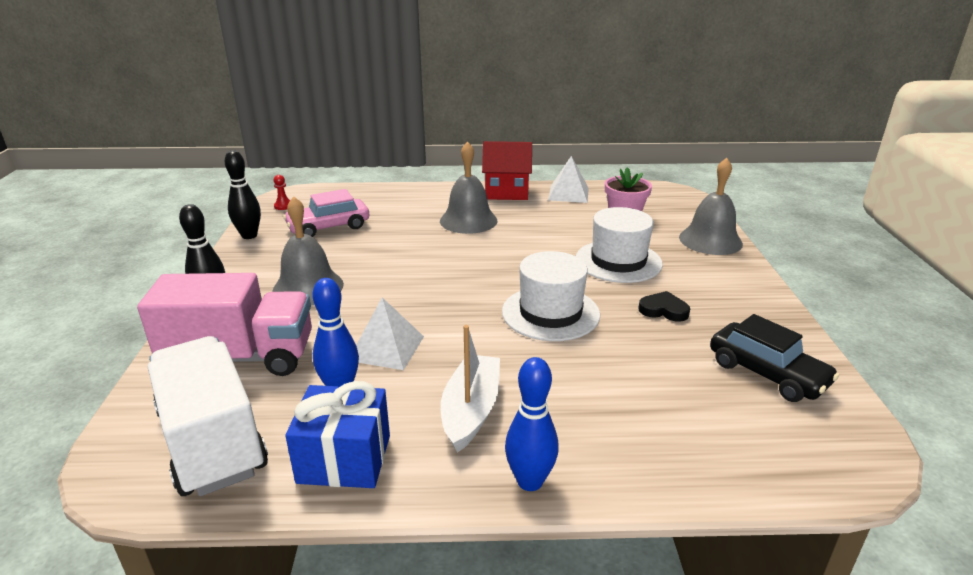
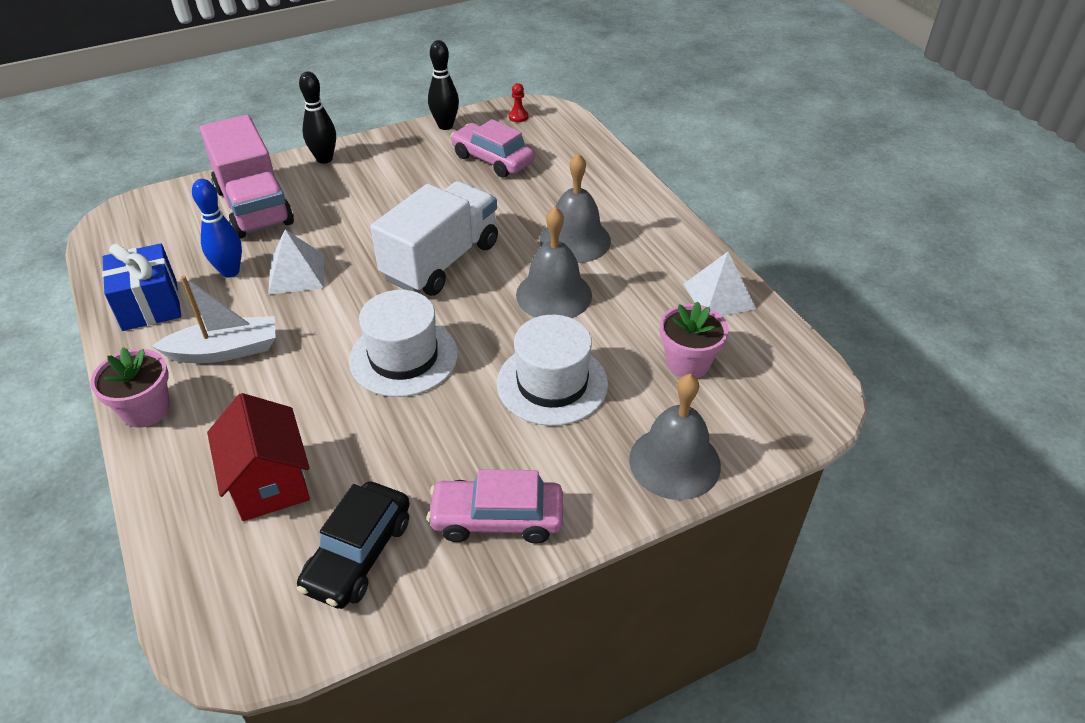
camera: 65 degrees right, 15 degrees up
white truck [148,336,268,496] -> white truck moved to [371,181,498,296]
grey bell [272,196,344,305] -> grey bell moved to [516,207,592,318]
red house [482,141,532,200] -> red house moved to [207,393,310,521]
blue bowling pin [505,357,559,491] -> pink flower pot [90,347,170,428]
black heart [638,291,690,322] -> none
none -> pink car [427,469,563,544]

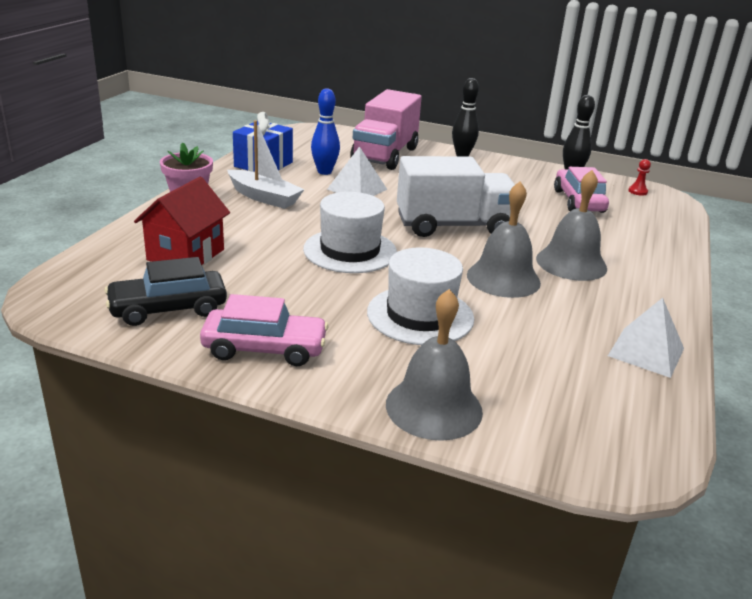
camera: 45 degrees right, 15 degrees down
pink car [427,469,563,544] -> pink car turned 135 degrees clockwise [200,294,329,366]
pink flower pot [660,302,729,378] -> none

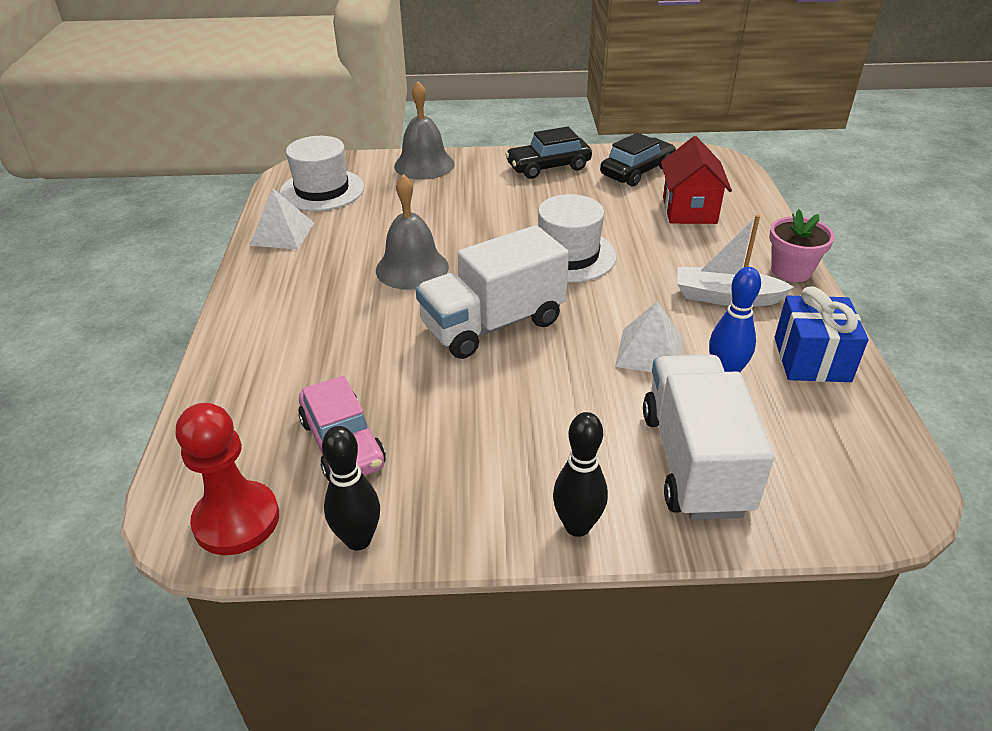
camera: 160 degrees right, 10 degrees up
pink car [200,294,329,366] -> black car [505,127,592,179]
pink truck [350,89,422,170] -> white truck [643,354,774,520]
white hat [367,247,474,345] -> white hat moved to [280,136,364,211]
grey bell [536,170,607,281] -> none
red pawn [628,159,651,196] -> red pawn [176,403,279,555], size x2.45

